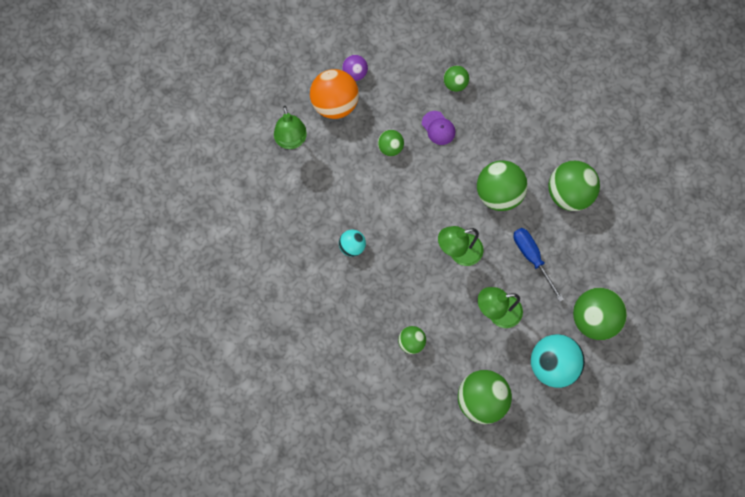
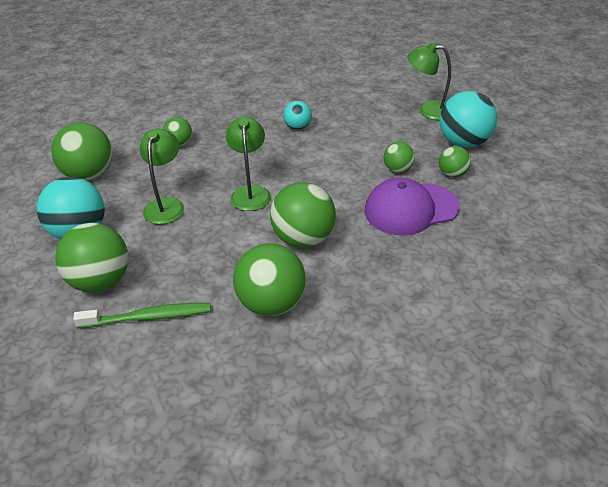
camera: 110 degrees right, 30 degrees down
orange ball [310,69,359,119] -> turquoise ball [439,91,497,148]
purple ball [342,55,368,81] -> none
purple cap [422,111,455,145] -> purple cap [364,178,460,235], size x1.98
green ball [443,66,469,92] -> green ball moved to [439,146,471,177]
blue screwdriver [513,228,564,302] -> none
none -> green toothbrush [73,303,211,328]

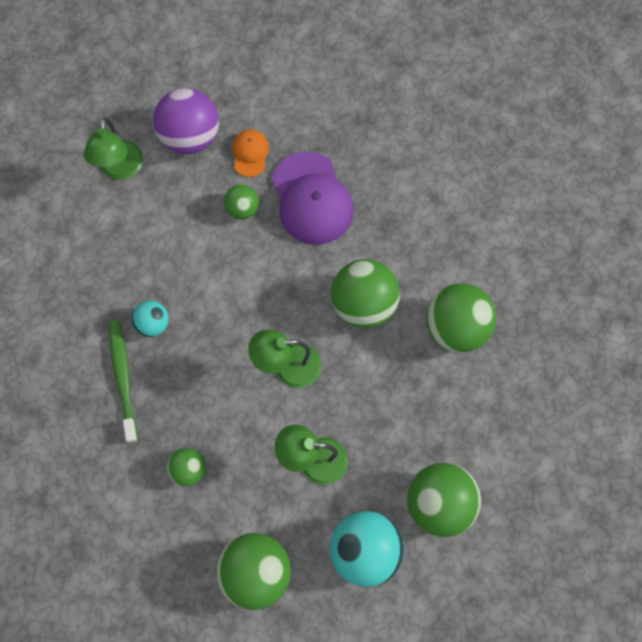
camera: 95 degrees left, 30 degrees up
green toothbrush [73,303,211,328] -> green toothbrush moved to [109,320,138,443]
turquoise ball [439,91,497,148] -> purple ball [153,88,219,155]
green ball [439,146,471,177] -> orange cap [233,130,269,177]

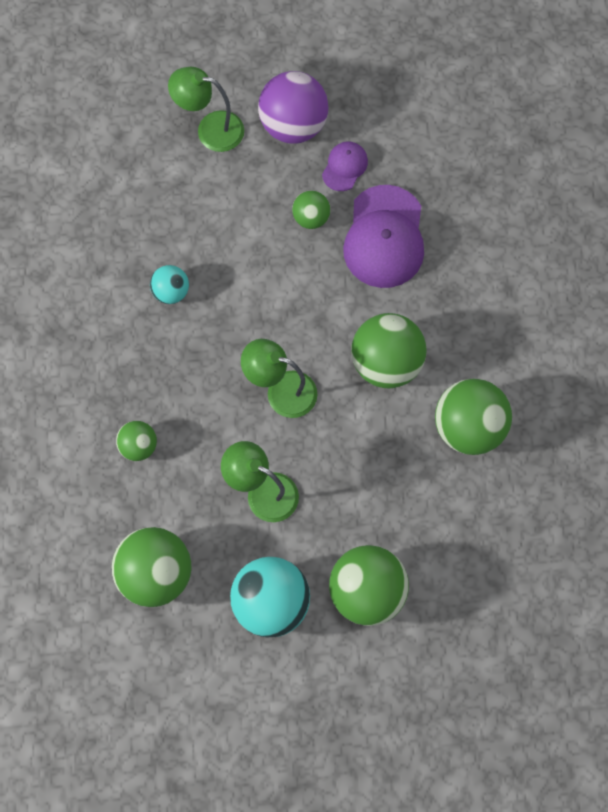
camera: 25 degrees right, 0 degrees up
green lamp [84,118,143,180] -> green lamp turned 75 degrees clockwise [168,67,244,152]
green toothbrush [109,320,138,443] -> none
orange cap [233,130,269,177] -> purple cap [322,141,368,191]

